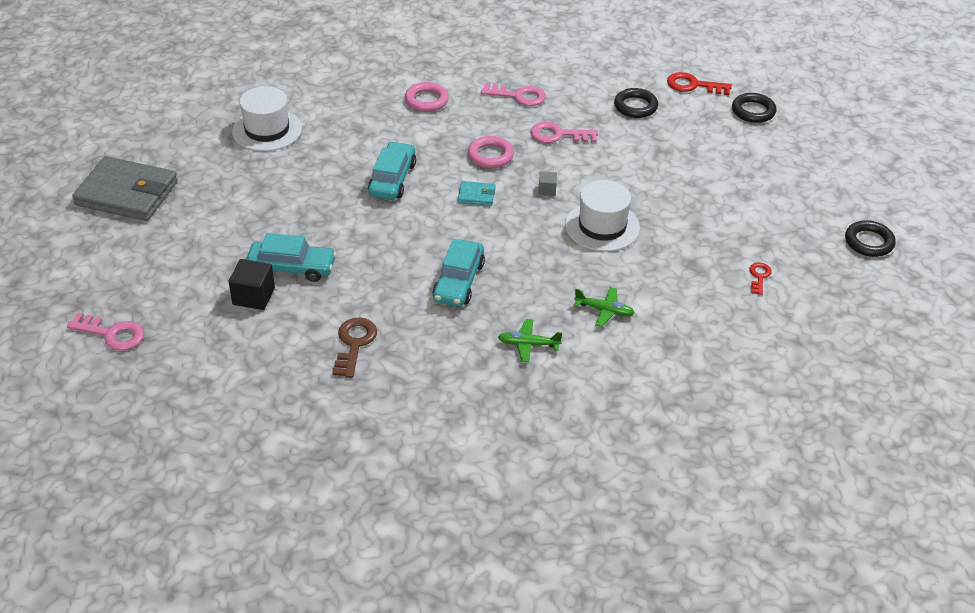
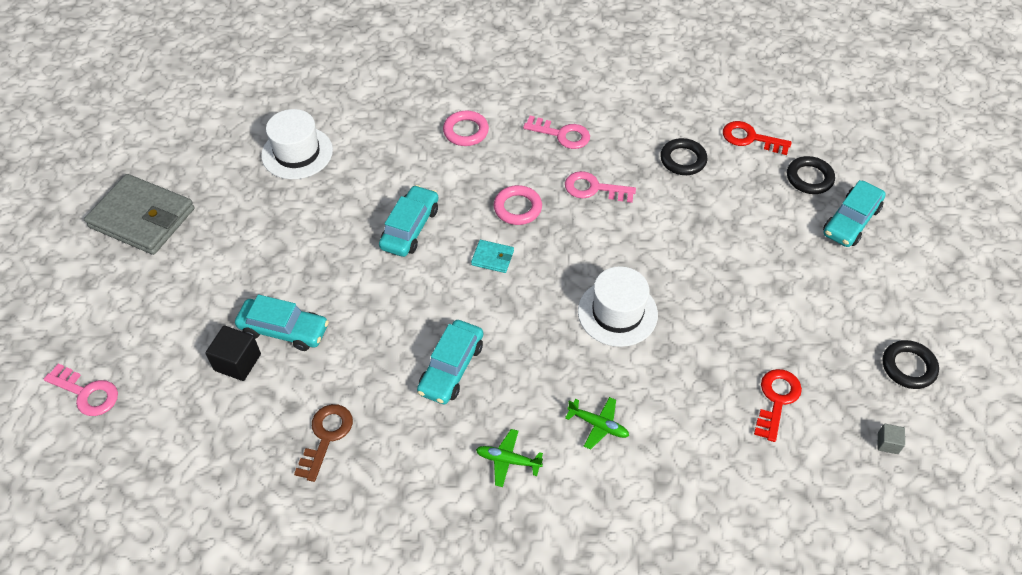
camera: 10 degrees right, 10 degrees up
grey cube [538,172,557,196] -> grey cube moved to [878,424,905,454]
red key [749,263,772,295] -> red key [754,369,802,442], size x1.66
none -> turquoise car [823,180,886,247]

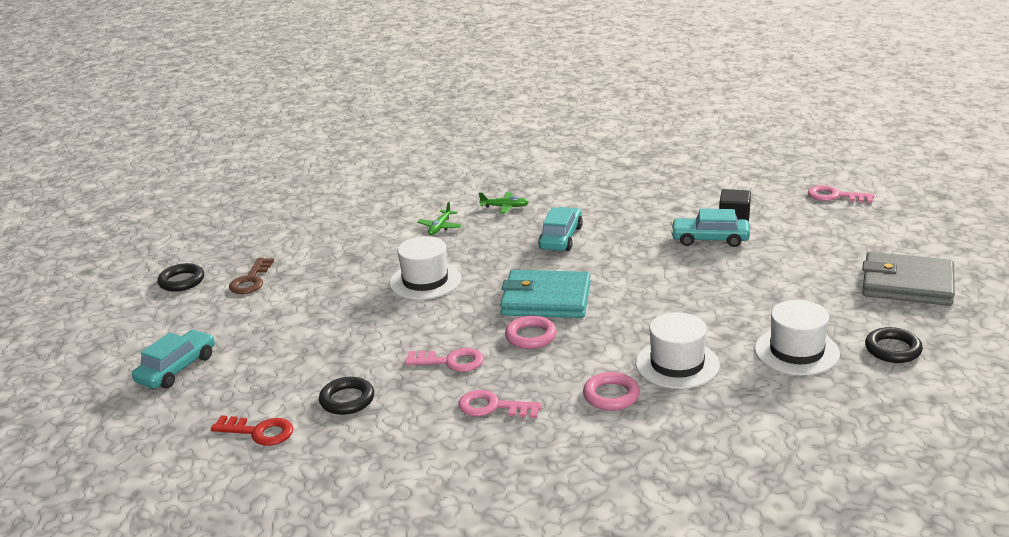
camera: 175 degrees right, 25 degrees down
brown key [294,404,353,482] -> brown key moved to [229,258,274,294]
turquoise car [379,185,438,257] -> none
turquoise wallet [471,240,514,273] -> turquoise wallet [500,270,591,318], size x2.33
green plane [565,397,629,450] -> green plane turned 90 degrees counterclockwise [417,201,462,235]
red key [754,369,802,442] -> none
black ring [787,156,835,194] -> black ring moved to [865,327,923,363]
grey cube [878,424,905,454] -> none
none -> white hat [636,312,720,389]

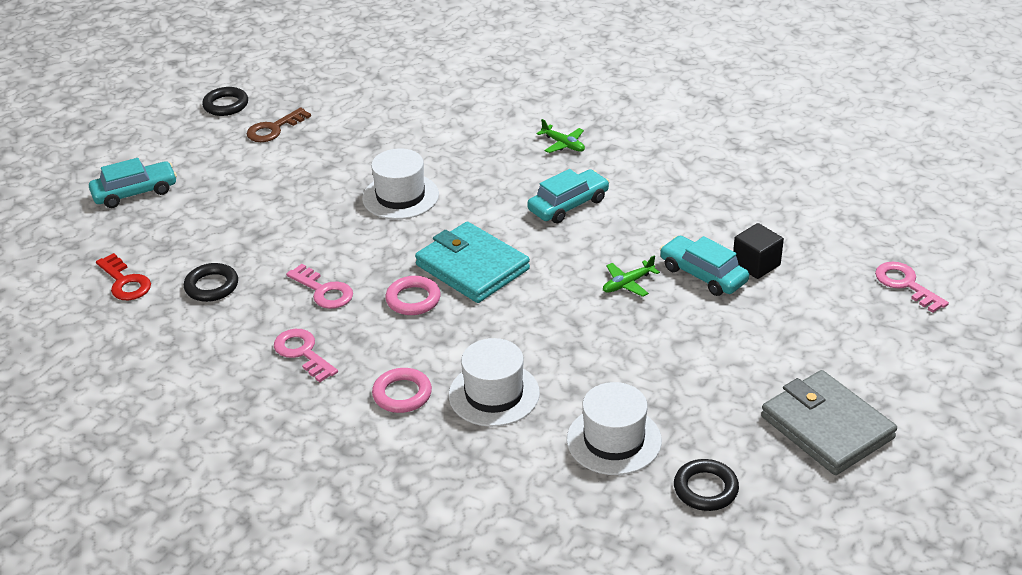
camera: 35 degrees right, 10 degrees up
green plane [417,201,462,235] -> green plane moved to [603,255,660,297]

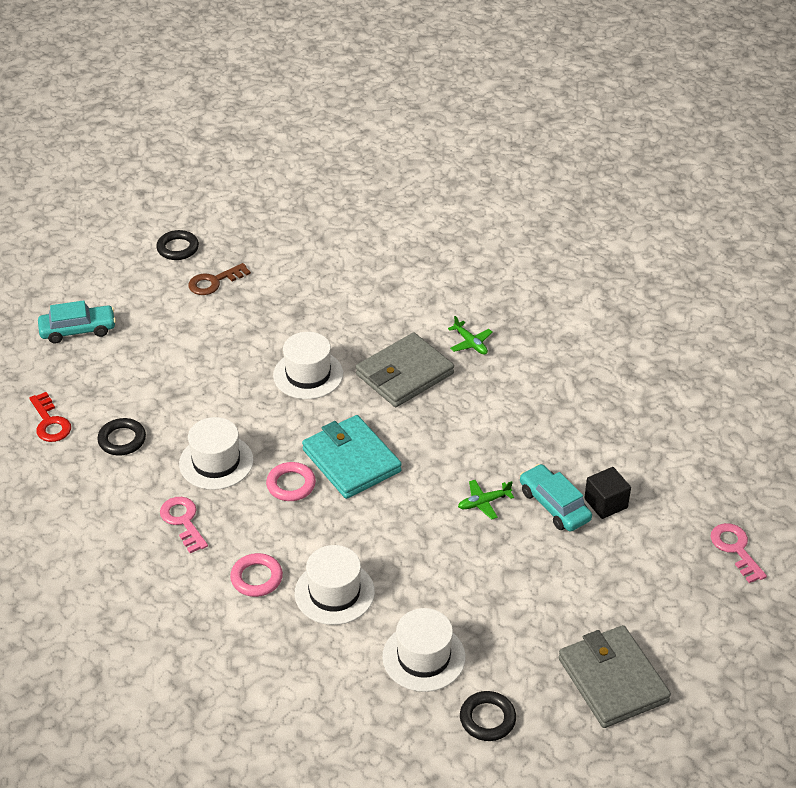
camera: 10 degrees right, 5 degrees up
pink key [286,264,353,309] -> white hat [179,417,254,490]
turquoise car [527,169,610,223] -> none
none -> grey wallet [356,333,454,407]

